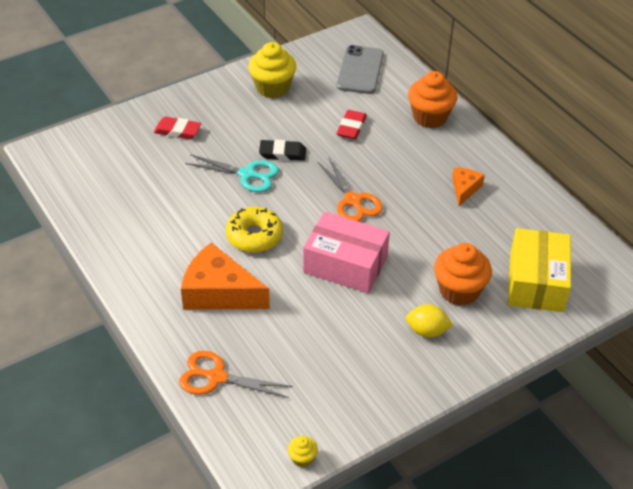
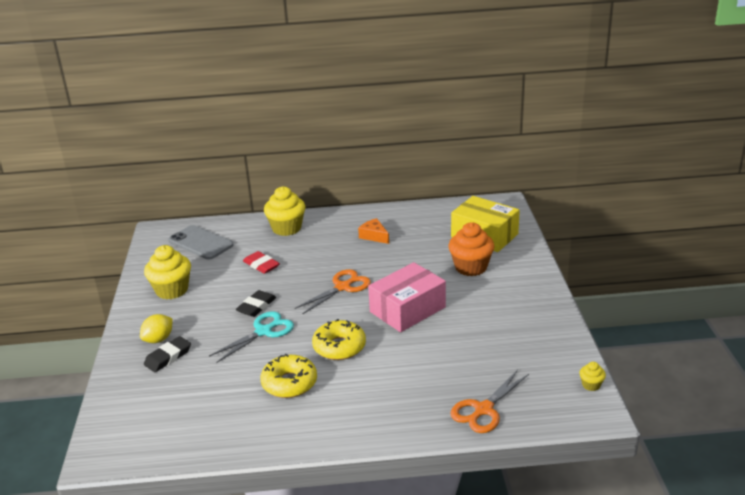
camera: 60 degrees left, 15 degrees down
red eraser [154,117,201,139] -> black eraser [144,336,191,372]
orange cheese [181,243,270,310] -> none
orange scissors [317,157,383,222] -> orange scissors turned 45 degrees counterclockwise [295,269,371,314]
yellow lemon [406,304,453,338] -> yellow lemon moved to [140,314,173,343]
orange cupcake [408,71,458,128] -> yellow cupcake [264,186,306,236]
none -> yellow donut [260,354,317,398]

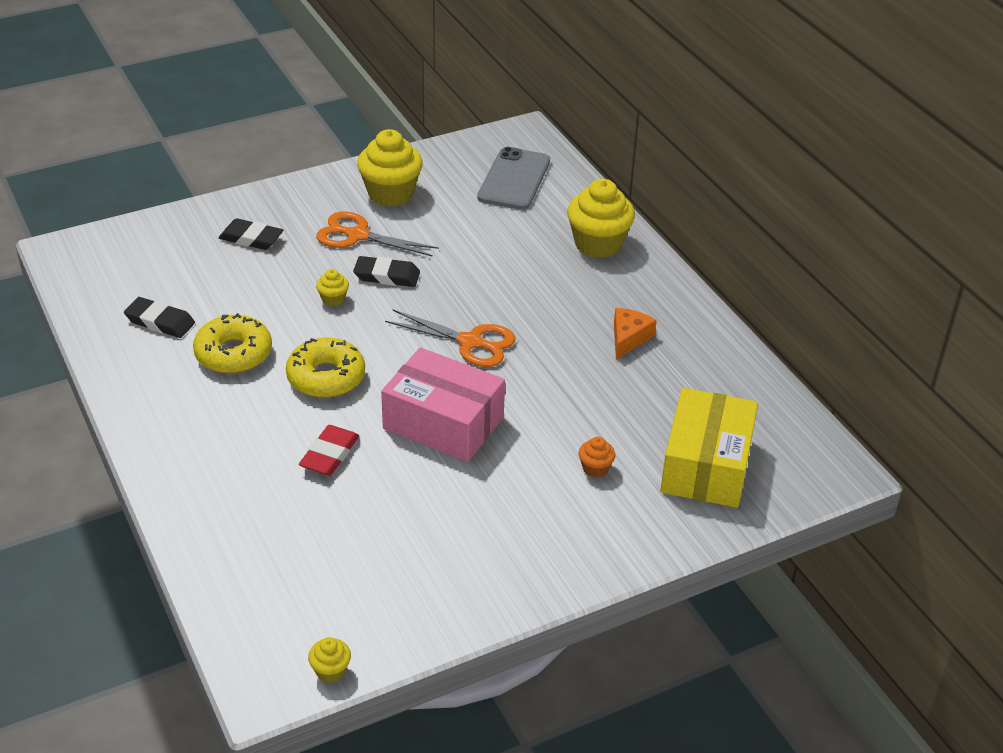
camera: 65 degrees right, 10 degrees up
yellow lemon [140,314,173,343] -> none
turquoise scissors [209,311,294,363] -> yellow cupcake [316,269,349,307]
red eraser [243,251,280,274] -> red eraser moved to [299,425,359,476]
orange cupcake [448,222,495,276] -> orange cupcake [579,437,615,478], size x0.46
orange scissors [450,370,529,433] -> orange scissors moved to [316,212,439,257]
none -> black eraser [124,297,195,338]

